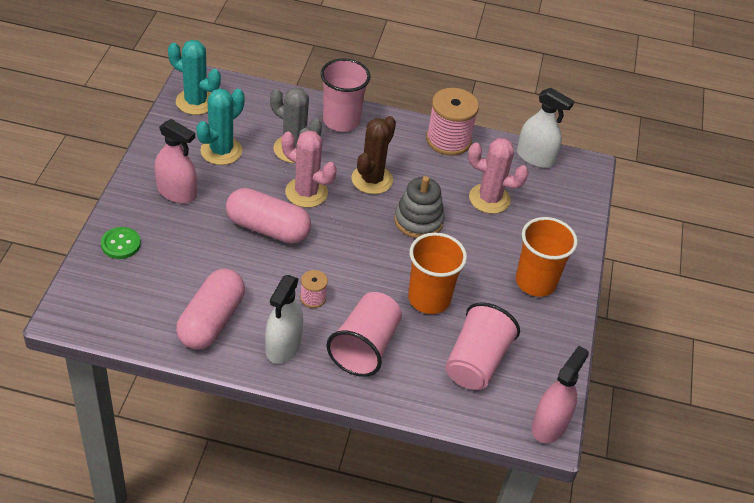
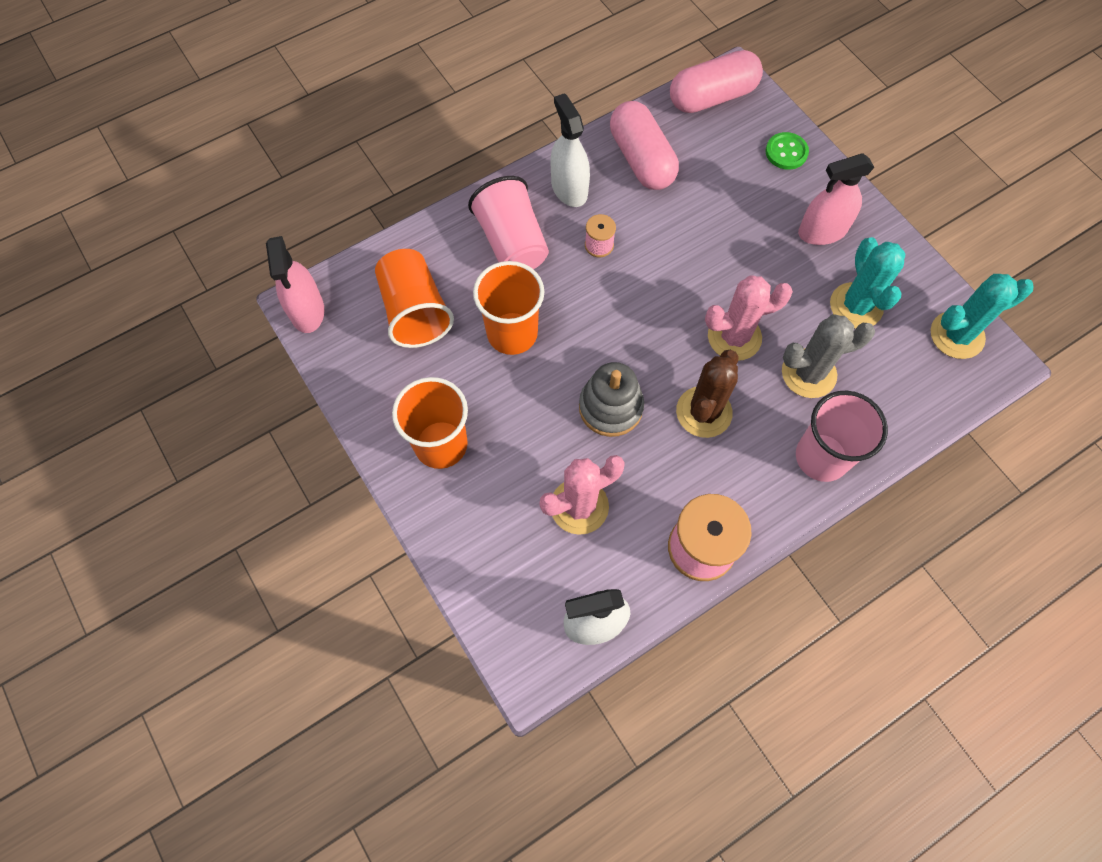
camera: 140 degrees right, 20 degrees up
pink capsule [226,188,311,243] -> pink capsule moved to [670,50,763,113]
brown cactus [351,116,396,194] -> brown cactus turned 45 degrees clockwise [676,350,739,438]
pink cup [445,302,520,390] -> orange cup [375,249,454,348]

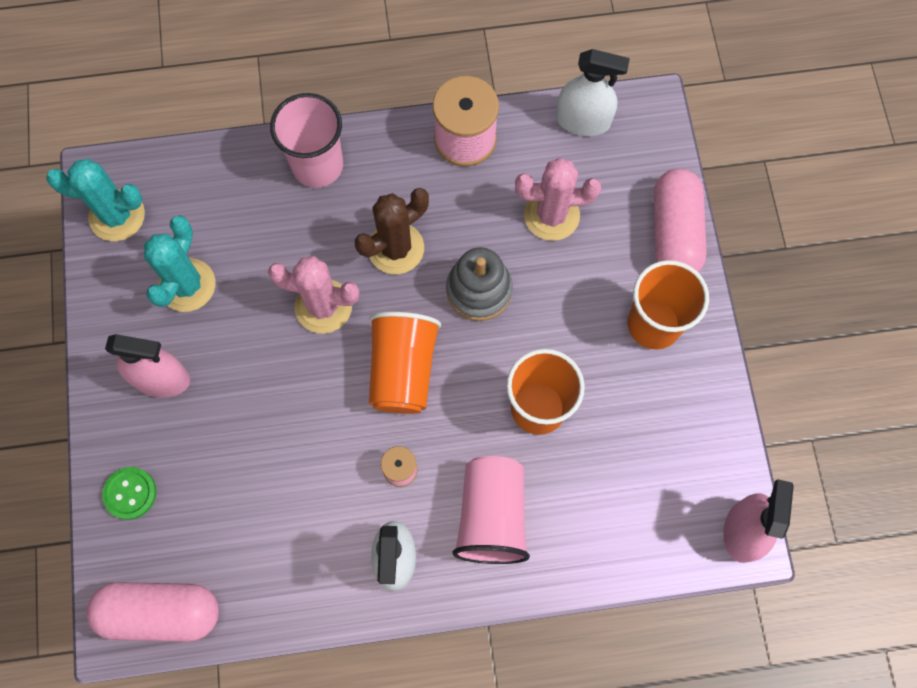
camera: 155 degrees left, 5 degrees up
orange cup [375,249,454,348] -> orange cup moved to [369,312,441,414]
pink capsule [610,101,679,190] -> pink capsule moved to [654,169,707,272]
grey cactus [782,314,875,398] -> none

